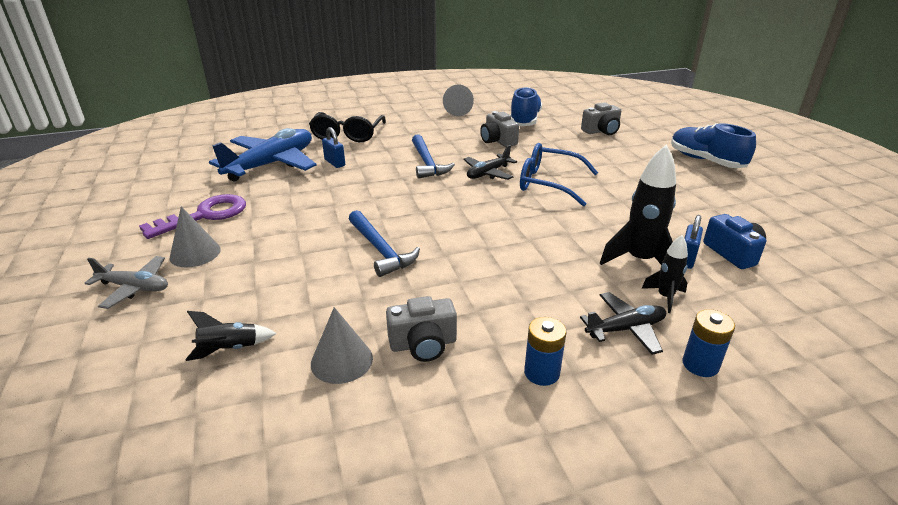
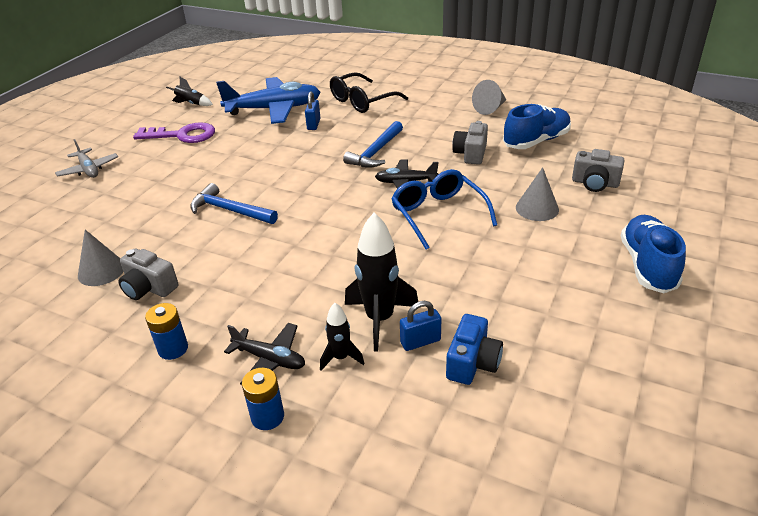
camera: 45 degrees right, 5 degrees up
grey cone [169,206,221,268] -> grey cone moved to [516,167,559,221]
black rocket [185,311,277,361] -> black rocket moved to [166,77,213,106]
blue hammer [349,210,420,277] -> blue hammer turned 105 degrees clockwise [190,183,278,224]

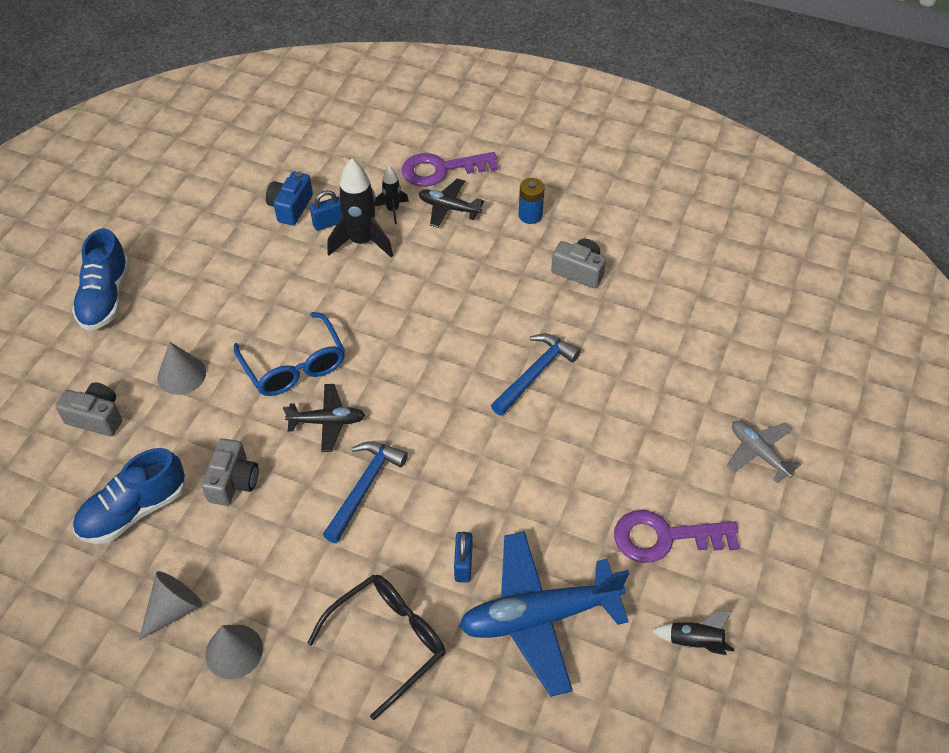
camera: 175 degrees right, 15 degrees up
grey cone [78,230,124,286] -> grey cone moved to [205,625,263,679]
blue hammer [190,183,278,224] -> blue hammer turned 75 degrees counterclockwise [491,334,581,416]
blue battery [242,368,284,430] -> purple key [402,152,498,187]

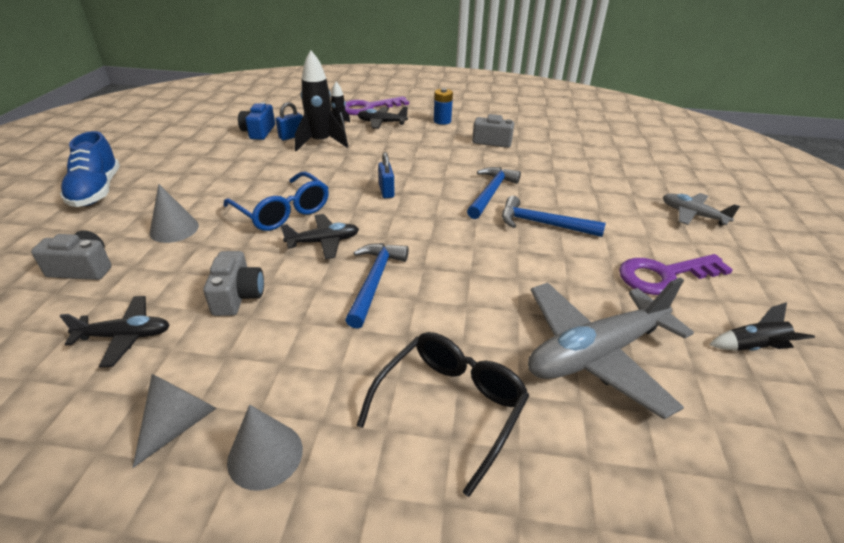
camera: 15 degrees left, 15 degrees down
blue shoe [73,448,185,544] -> black plane [60,296,170,368]
blue padlock [454,532,472,583] -> blue padlock moved to [378,152,394,198]
blue plane [459,531,629,697] -> grey plane [528,277,694,419]
none -> blue hammer [502,196,606,237]

